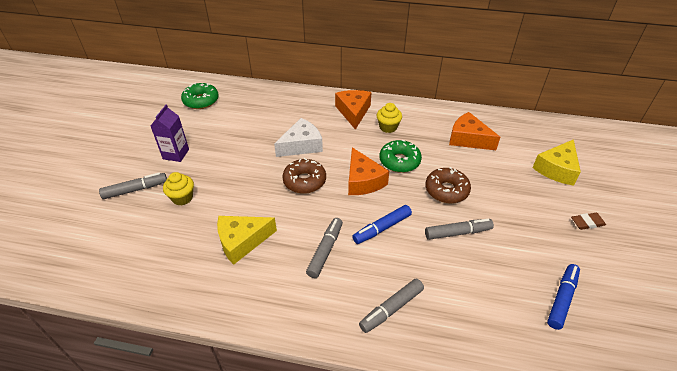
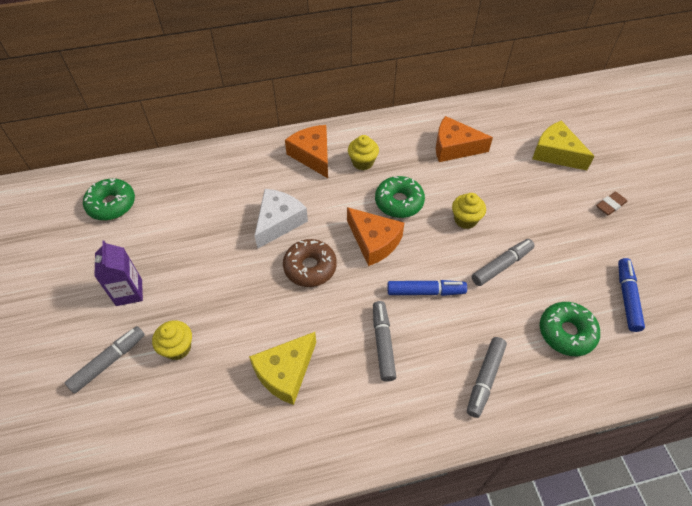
camera: 25 degrees left, 10 degrees up
blue marker [352,205,412,244] -> blue marker turned 120 degrees counterclockwise [387,280,467,296]
brown donut [425,167,471,204] -> yellow cupcake [452,193,486,229]
yellow cheese [532,139,581,186] -> yellow cheese turned 120 degrees clockwise [532,120,594,170]
none -> green donut [540,302,600,356]

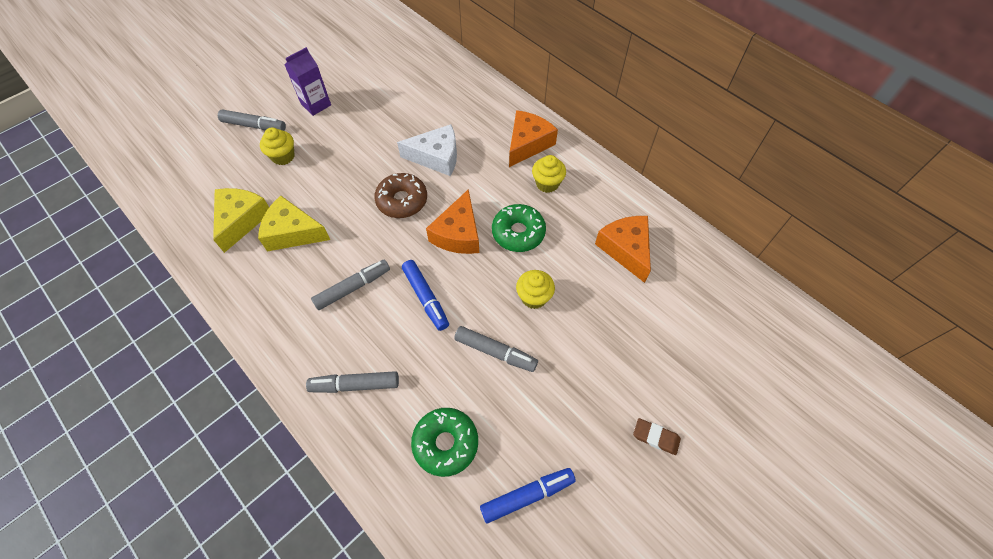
camera: 60 degrees right, 5 degrees up
green donut [83,178,135,220] -> none
yellow cheese [532,120,594,170] -> yellow cheese moved to [213,188,269,253]

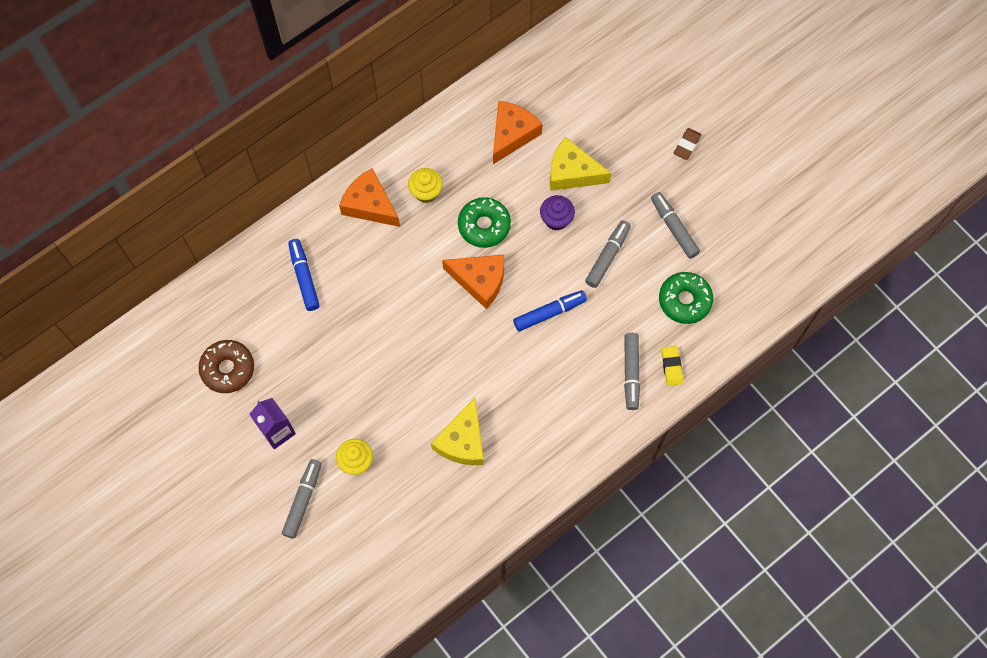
camera: 85 degrees left, 10 degrees up
yellow cheese [213,188,269,253] -> yellow cheese moved to [550,137,611,191]
grey marker [311,260,390,310] -> grey marker moved to [651,192,700,259]
brown donut [374,173,427,218] -> brown donut moved to [198,340,254,393]
white cheese [397,124,457,176] -> none
blue marker [480,468,576,523] -> blue marker moved to [288,239,320,311]
yellow cupcake [516,270,555,309] -> purple cupcake [540,195,575,231]
orange cheese [595,216,651,283] -> orange cheese turned 135 degrees clockwise [493,101,543,164]
none -> yellow eraser [662,346,683,386]

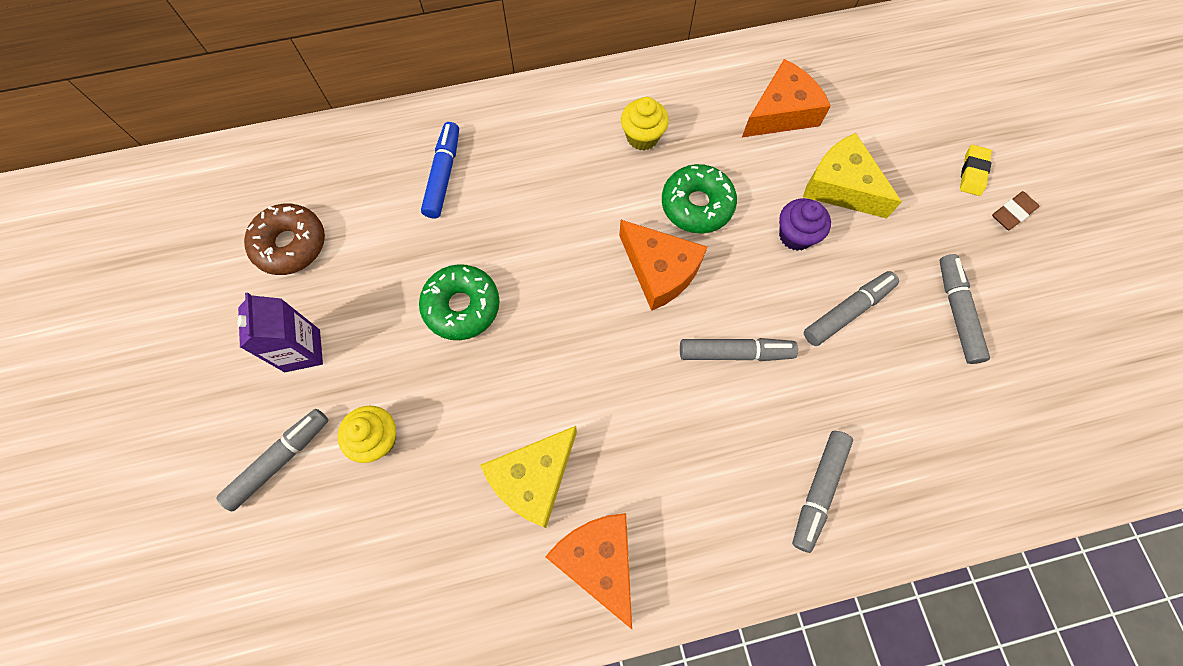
camera: 25 degrees right, 0 degrees up
orange cheese [339,168,400,227] -> orange cheese moved to [545,513,632,629]
blue marker [513,290,587,331] -> grey marker [680,338,798,361]
green donut [659,272,713,324] -> green donut moved to [419,264,500,340]
yellow eraser [662,346,683,386] -> yellow eraser moved to [960,145,992,196]

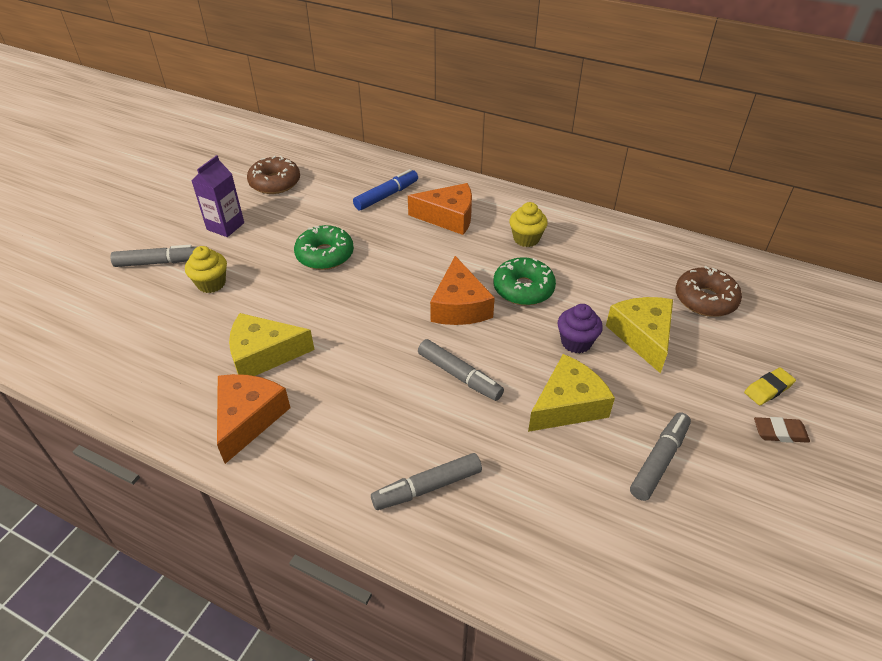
camera: 40 degrees right, 25 degrees down
orange cheese [742,59,831,137] -> orange cheese moved to [408,183,472,235]
grey marker [804,271,899,346] -> yellow cheese [528,354,615,432]
none -> brown donut [675,266,742,317]

